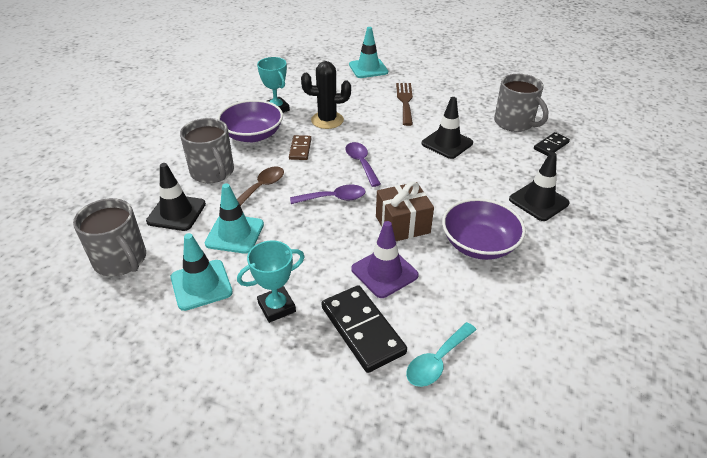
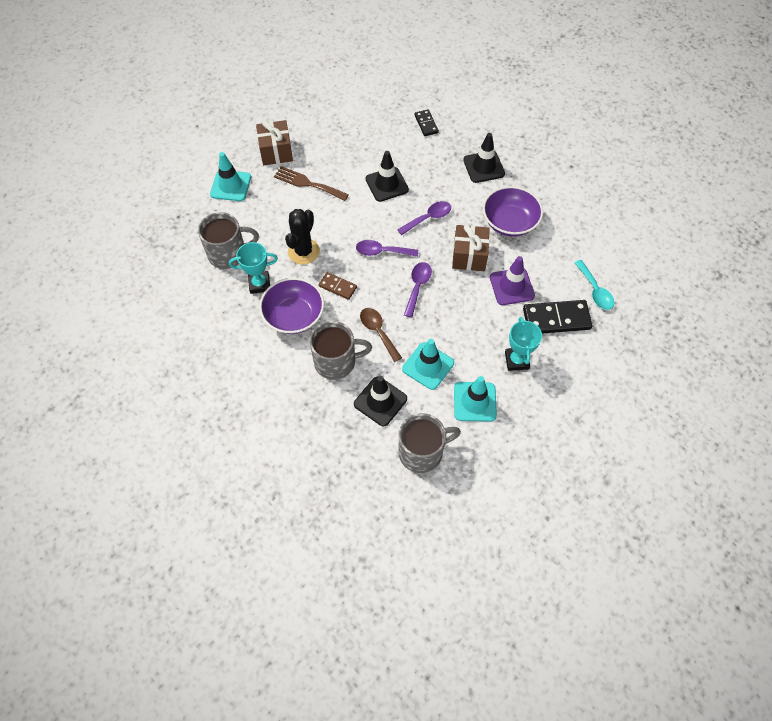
camera: 65 degrees left, 20 degrees up
grey mug [494,74,549,132] -> grey mug moved to [198,212,259,269]
none -> brown gift [256,120,293,165]
none -> purple spoon [397,201,451,235]

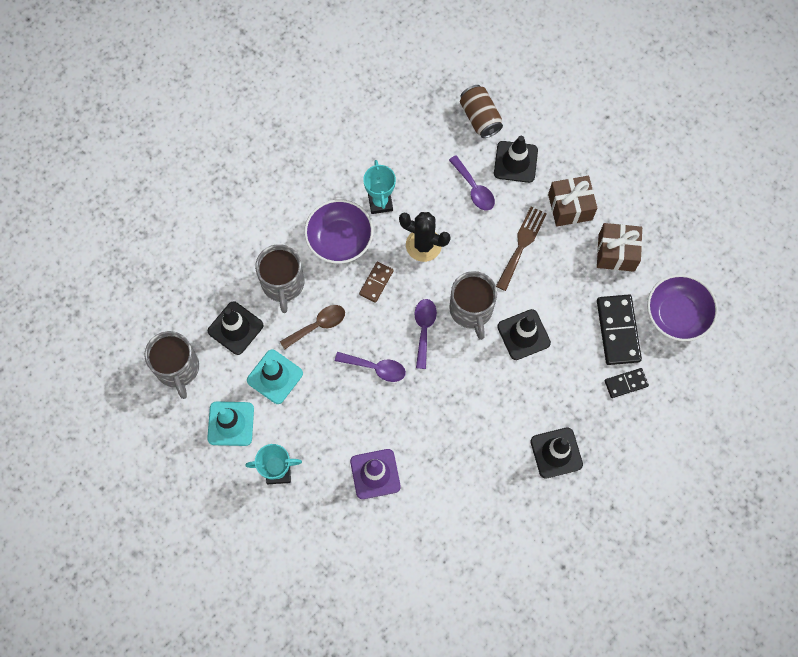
camera: 90 degrees right, 10 degrees up
grey mug [198,212,259,269] -> grey mug moved to [449,271,497,340]
turquoise traffic cone [210,152,251,201] -> black traffic cone [494,136,538,183]
purple spoon [397,201,451,235] -> purple spoon moved to [449,155,495,211]
brown gift [452,225,490,271] -> brown gift moved to [597,223,642,272]
purple bowl [483,186,543,237] -> purple bowl moved to [647,274,718,341]
black domino [523,300,592,334] -> black domino moved to [597,295,642,365]
turquoise spoon [574,260,614,310] -> none
none -> brown can [460,85,503,138]

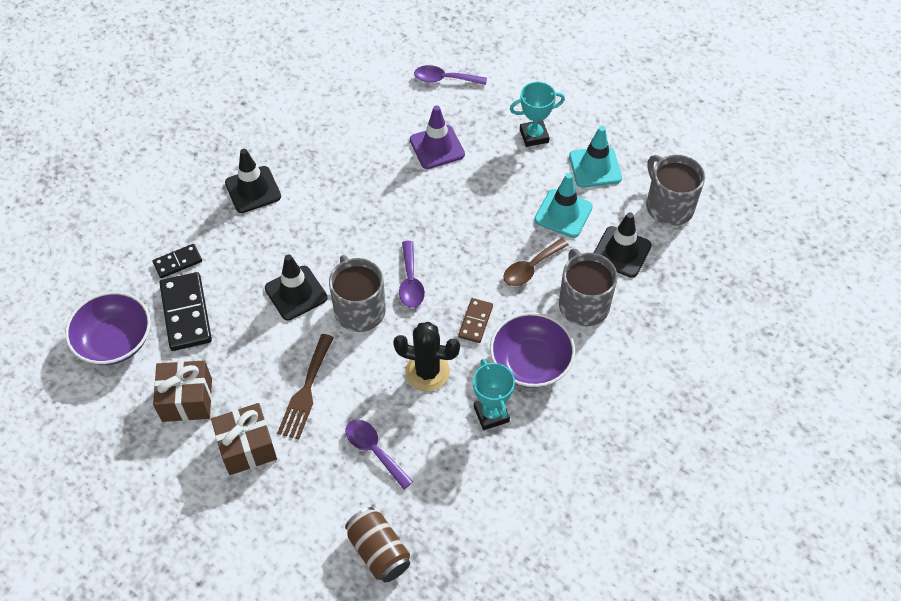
camera: 170 degrees right, 15 degrees down
purple spoon [335,352,406,382] -> purple spoon moved to [414,65,487,85]
black traffic cone [494,136,538,183] -> none

